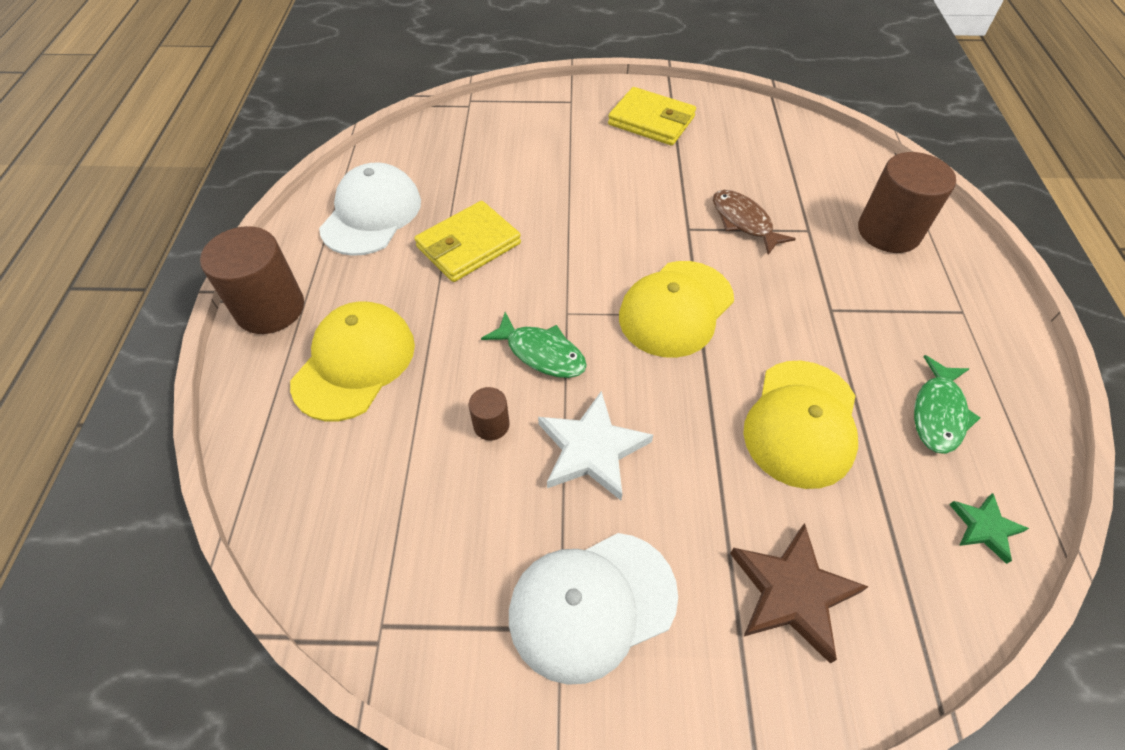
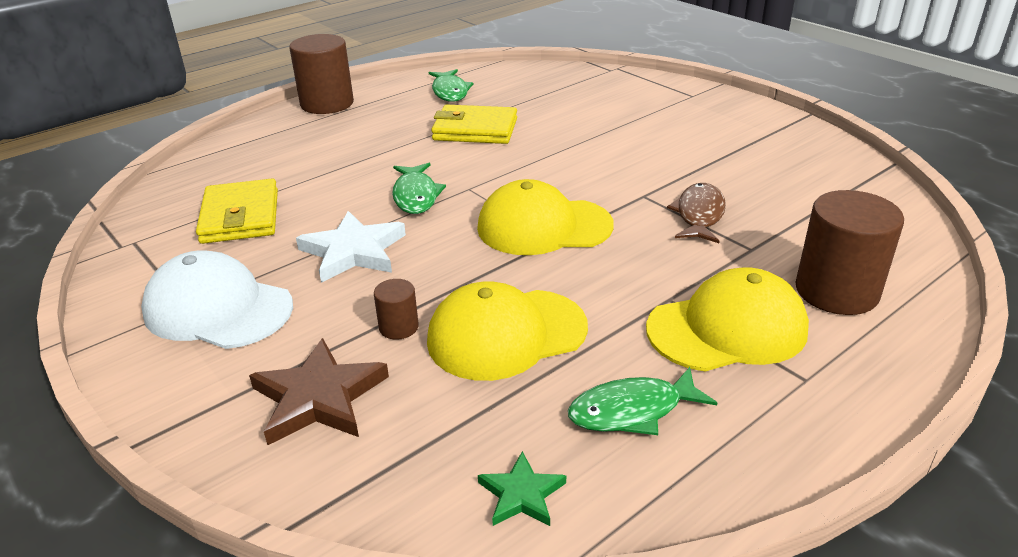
camera: 50 degrees right, 20 degrees down
yellow cap [290,302,415,421] -> yellow cap moved to [646,267,809,372]
white cap [319,162,421,256] -> green fish [429,69,473,102]
brown cylinder [469,387,510,441] -> brown cylinder moved to [374,279,419,340]
yellow wallet [608,87,696,146] -> yellow wallet moved to [196,179,278,244]

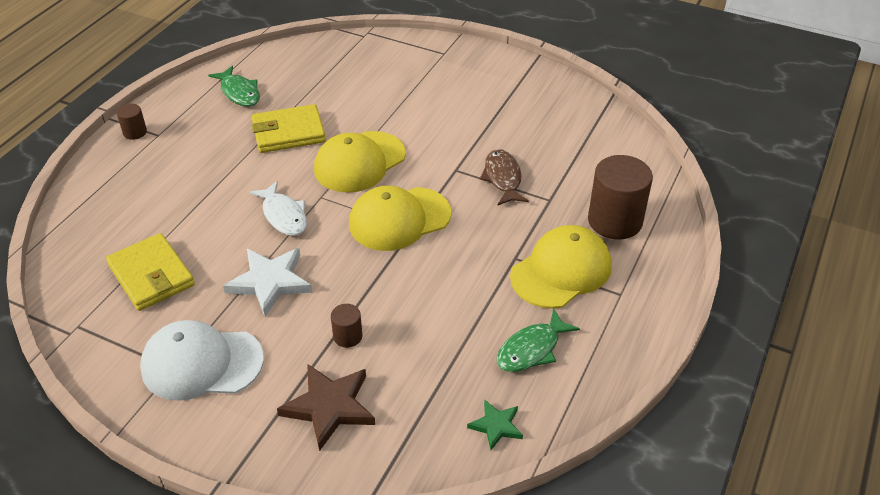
camera: 25 degrees left, 10 degrees up
brown cylinder [289,34,354,114] -> brown cylinder [117,104,147,140], size x0.47
green fish [392,163,446,214] -> white fish [249,181,307,236]
yellow cap [427,281,588,381] -> yellow cap moved to [314,131,406,193]

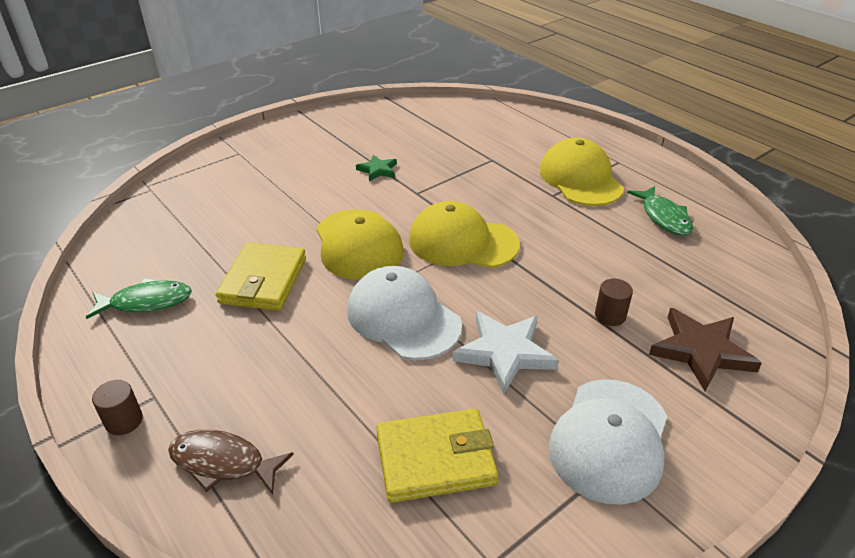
camera: 65 degrees left, 5 degrees down
white fish [249,181,307,236] -> white cap [347,266,462,360]
yellow cap [349,186,451,251] -> yellow cap turned 105 degrees clockwise [409,201,520,268]
green star [467,399,523,450] -> green star moved to [356,155,397,182]
brown fish [480,149,529,205] -> brown fish moved to [168,430,294,495]
brown cylinder [588,155,653,239] -> none

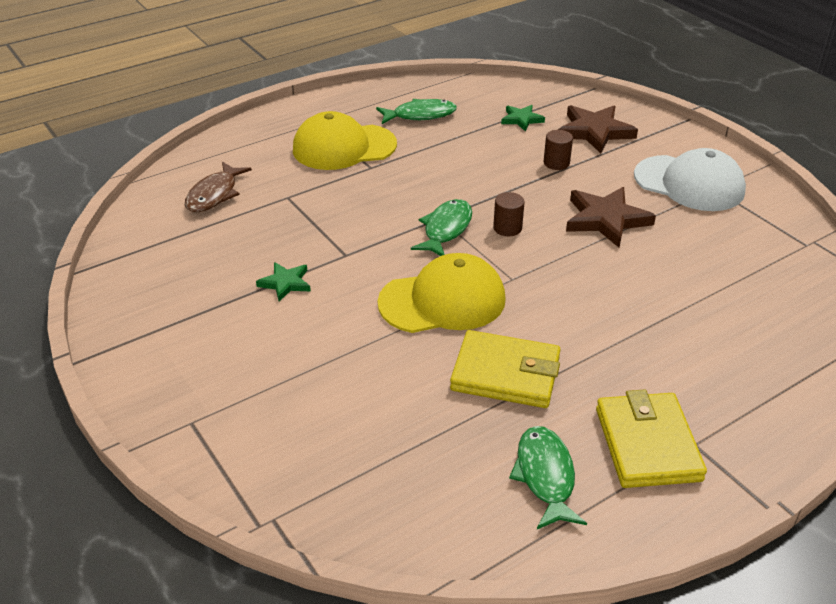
camera: 85 degrees left, 0 degrees up
brown cylinder [92,380,143,435] -> brown cylinder moved to [493,192,525,236]
brown fish [168,430,294,495] -> brown fish moved to [185,162,252,212]
white cap [347,266,462,360] -> none
yellow wallet [376,409,498,503] -> yellow wallet moved to [596,390,707,488]
yellow cap [409,201,520,268] -> green fish [411,199,472,256]
white star [453,311,559,394] -> brown star [566,187,656,248]
none -> green star [501,105,545,132]

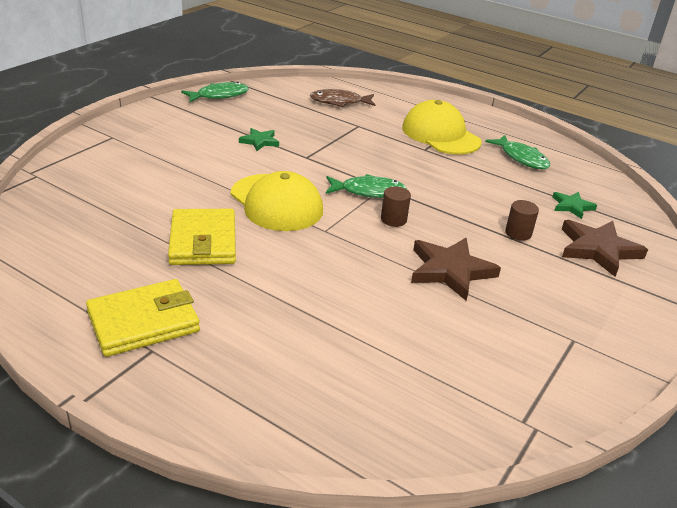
camera: 65 degrees right, 5 degrees down
green fish [509,426,587,529] -> green fish moved to [181,82,249,102]
white cap [634,148,746,211] -> none

